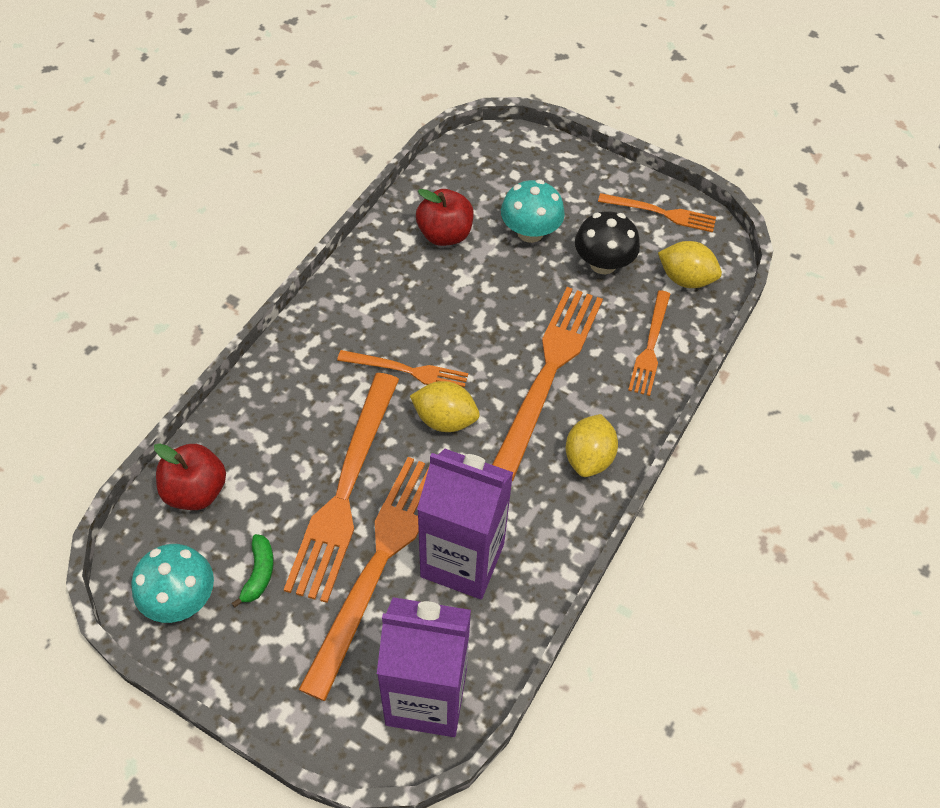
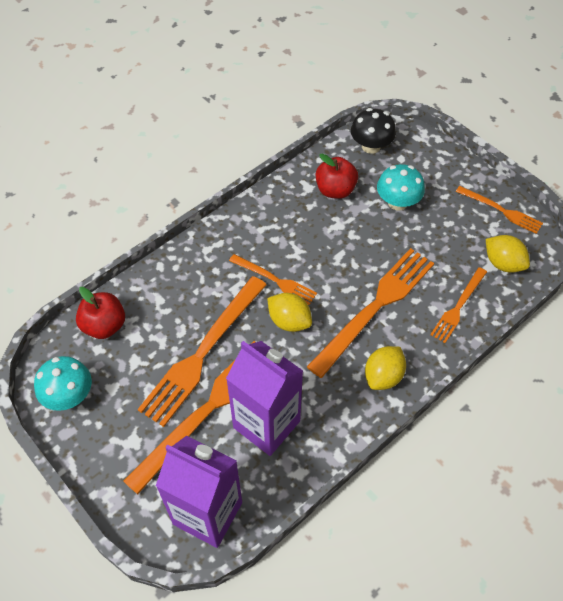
camera: 20 degrees right, 0 degrees up
green banana [231,534,274,608] -> none
black mushroom [575,211,640,274] -> black mushroom moved to [351,108,396,154]

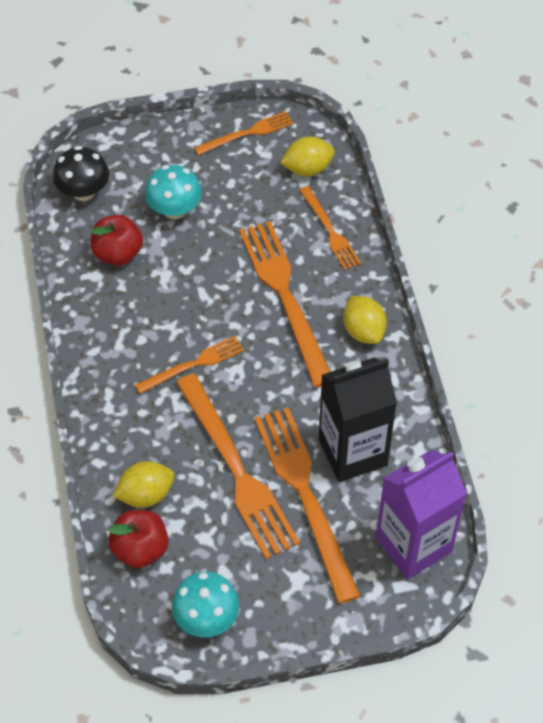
camera: 60 degrees left, 0 degrees up
purple carton [226,341,303,456] -> black carton [319,358,397,482]
yellow lemon [267,293,312,332] -> yellow lemon moved to [112,461,175,508]

